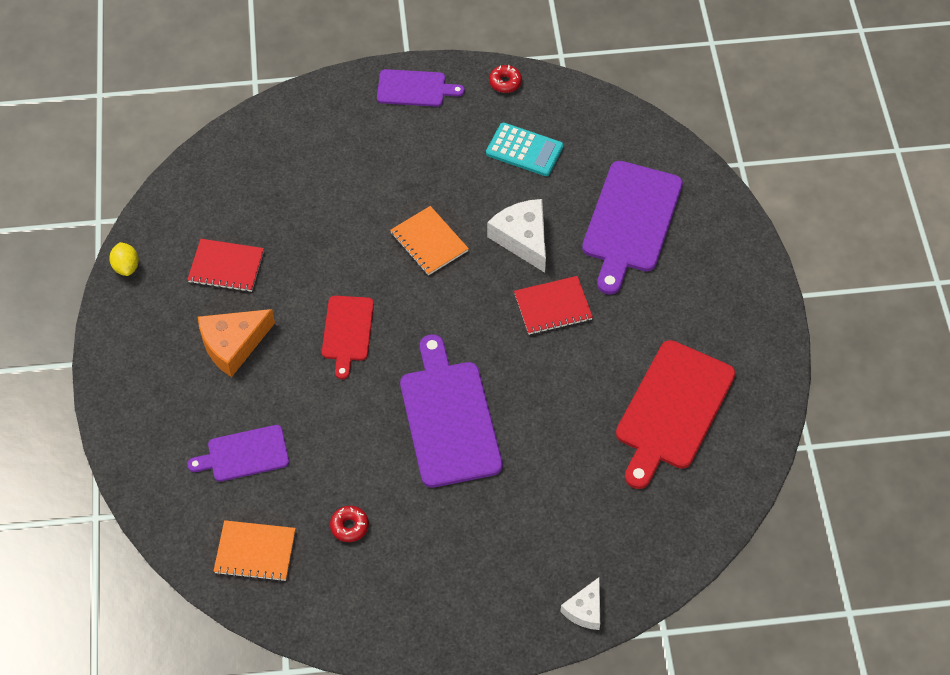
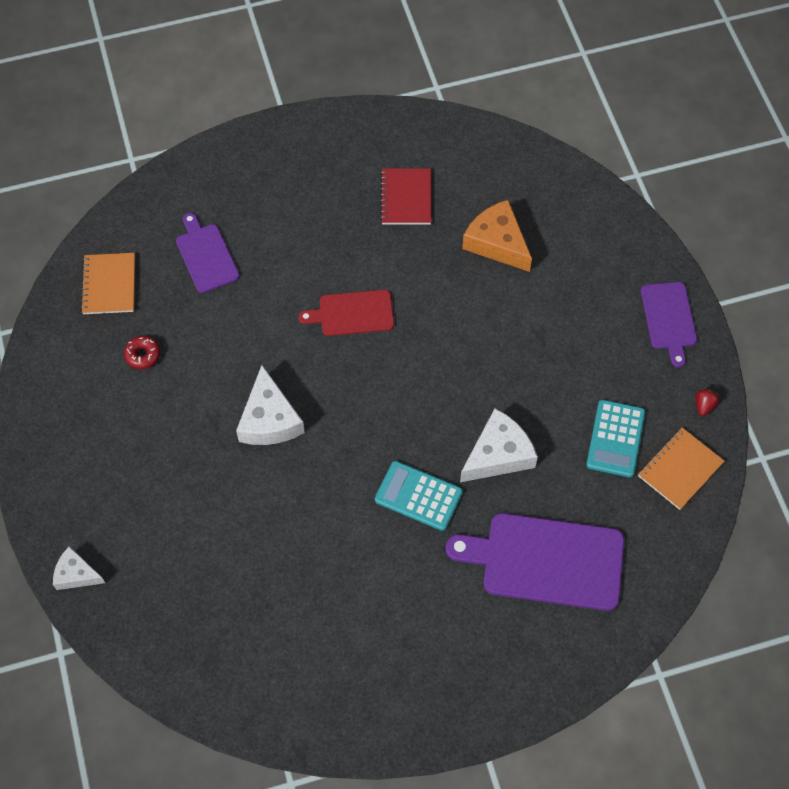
camera: 80 degrees right, 5 degrees up
yellow lemon [109,242,139,276] -> none
orange cheese [198,309,275,377] -> orange cheese moved to [462,200,532,272]
orange notebook [390,206,469,276] -> orange notebook moved to [638,427,724,510]
purple cutting board [400,334,503,488] -> white cheese [236,365,305,445]
red donut [489,65,522,93] -> red strawberry [695,389,719,416]
red notebook [514,276,593,335] -> turquoise calculator [375,461,463,531]
red cutting board [616,340,736,489] -> none

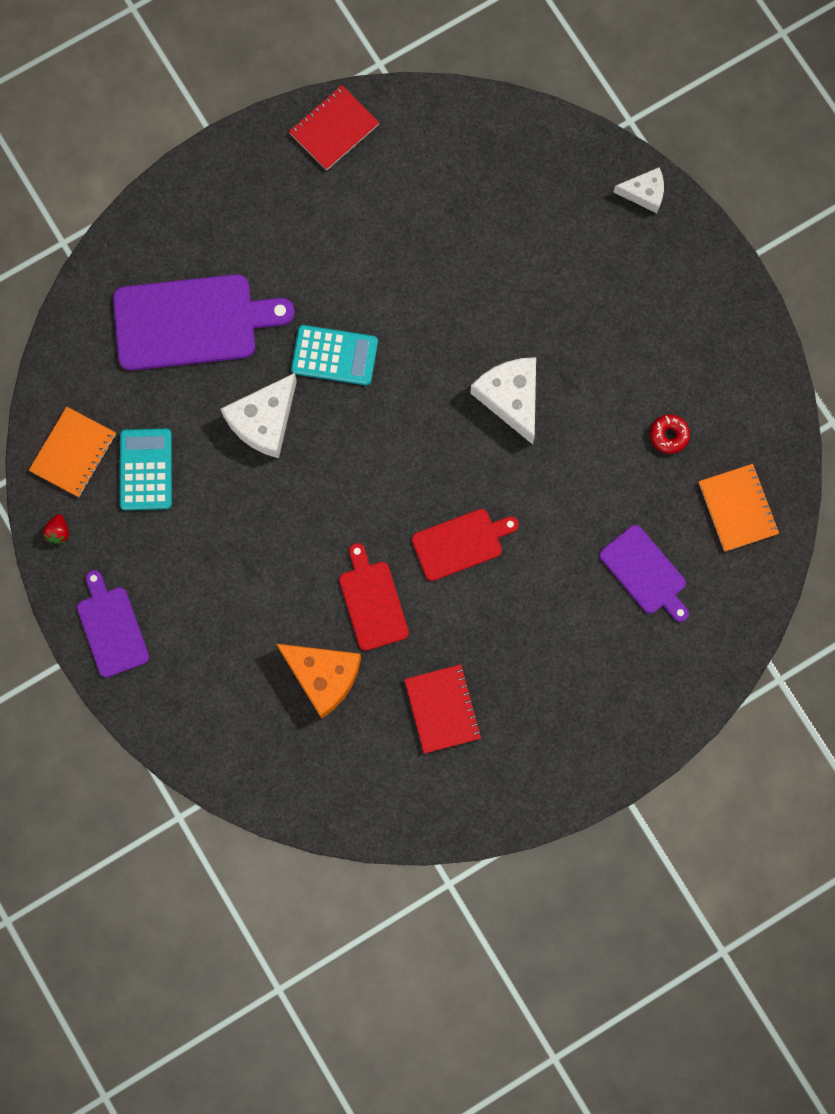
camera: 165 degrees right, 15 degrees up
none -> red notebook [289,85,379,171]
none -> red cutting board [339,543,409,651]

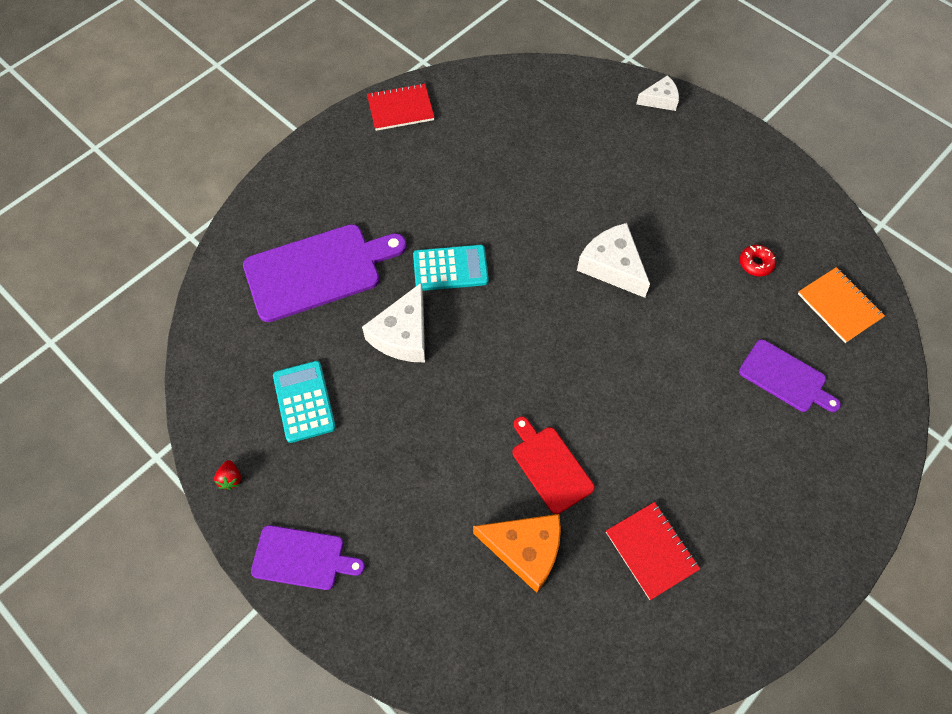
camera: 15 degrees left, 15 degrees down
orange notebook [29,407,116,497] -> none
purple cutting board [77,570,149,678] -> purple cutting board turned 135 degrees clockwise [251,525,365,590]
red notebook [289,85,379,171] -> red notebook turned 45 degrees clockwise [367,83,435,131]
red cutting board [412,509,519,581] -> none

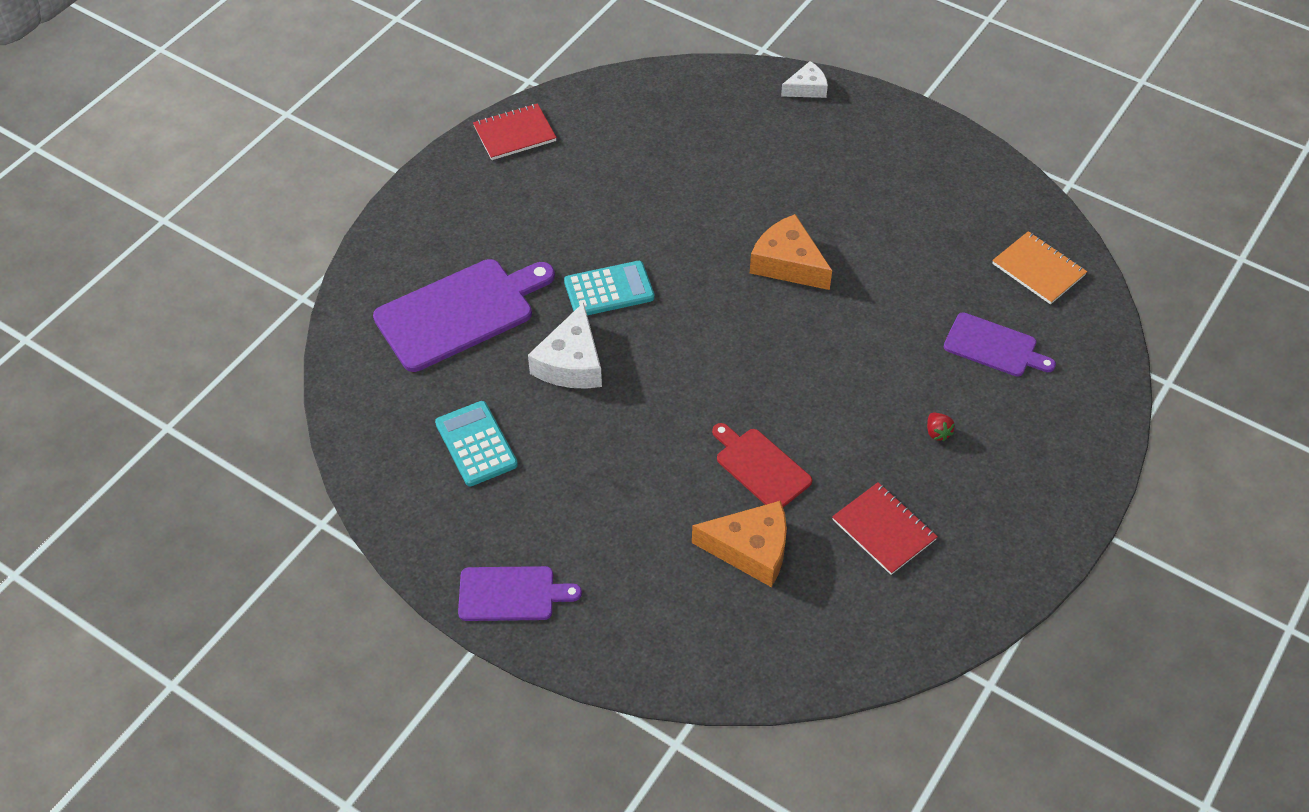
camera: 10 degrees left, 10 degrees down
red strawberry [214,460,241,490] -> red strawberry moved to [927,413,955,442]
white cheese [577,223,650,298] -> orange cheese [750,214,832,290]
red donut [740,245,776,277] -> none

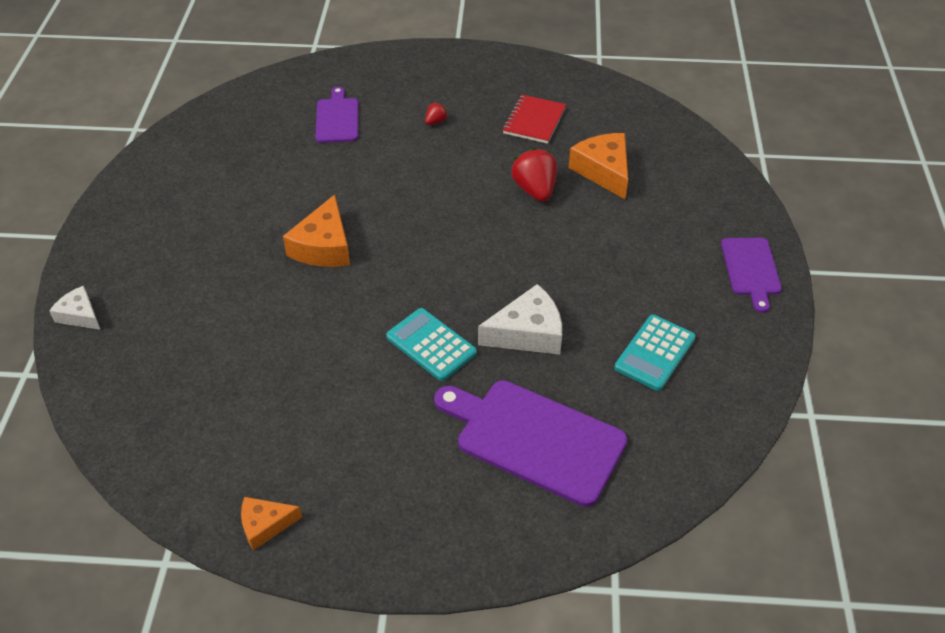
camera: 120 degrees left, 5 degrees down
purple cutting board [458,566,582,621] -> purple cutting board turned 150 degrees counterclockwise [721,238,782,313]
red notebook [473,104,557,160] -> orange cheese [241,497,302,550]
red cutting board [712,423,812,507] -> red strawberry [511,148,557,202]
orange notebook [992,231,1087,305] -> none

